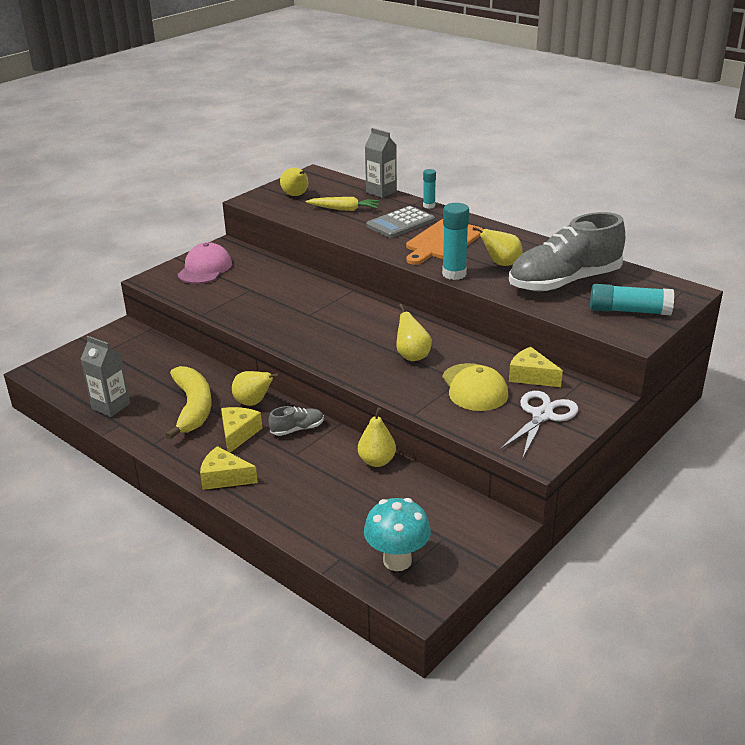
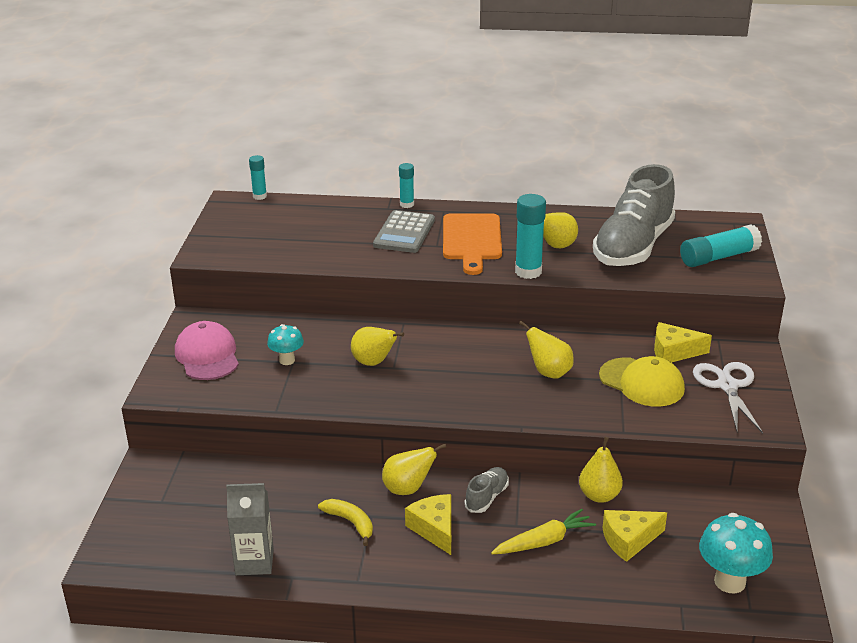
camera: 35 degrees left, 0 degrees up
yellow banana [166,366,212,440] -> yellow banana [318,499,373,546], size x0.53
yellow cheese [200,446,258,490] -> yellow cheese moved to [603,510,667,562]
yellow pear [280,168,308,196] -> yellow pear moved to [351,327,404,366]
yellow carrot [306,197,380,211] -> yellow carrot moved to [491,509,596,554]
grey carton [365,128,397,198] -> none
none -> turquoise glue stick [249,155,267,200]
none -> turquoise mushroom [267,324,304,365]

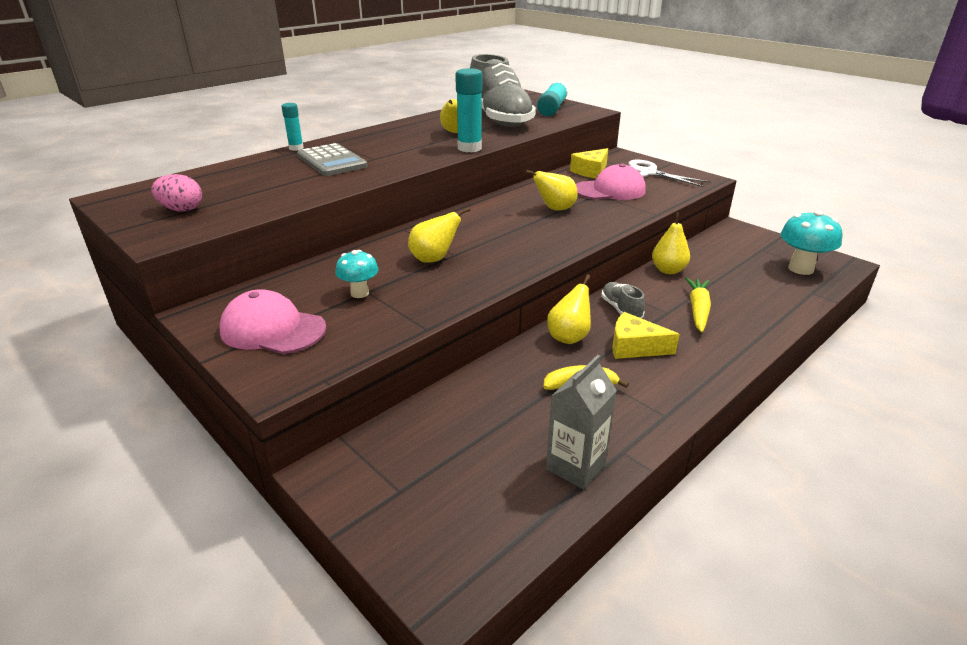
camera: 50 degrees left, 0 degrees up
turquoise glue stick [249,155,267,200] -> none
orange cutting board [443,213,502,275] -> none
yellow cap [599,356,685,407] -> pink cap [576,163,646,200]
yellow cheese [603,510,667,562] -> none
none -> pink egg [151,174,202,212]

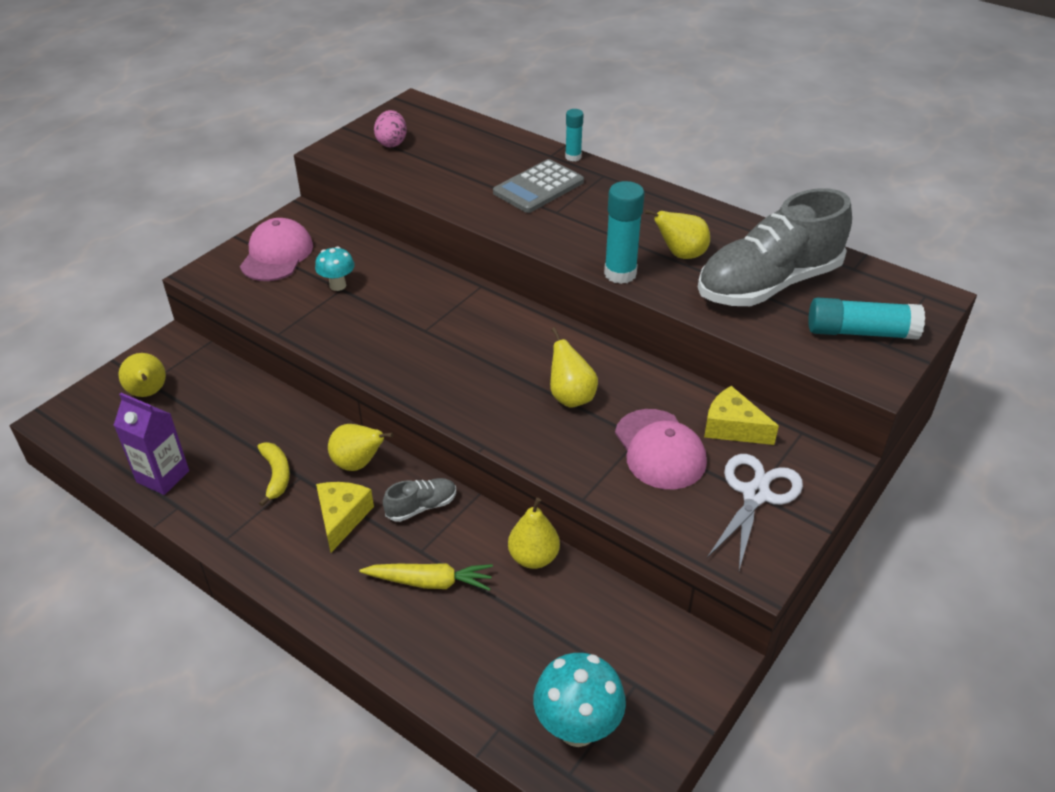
camera: 80 degrees right, 10 degrees up
yellow pear [408,207,470,263] -> yellow pear moved to [119,353,166,397]
grey carton [546,355,617,489] -> purple carton [114,393,189,495]

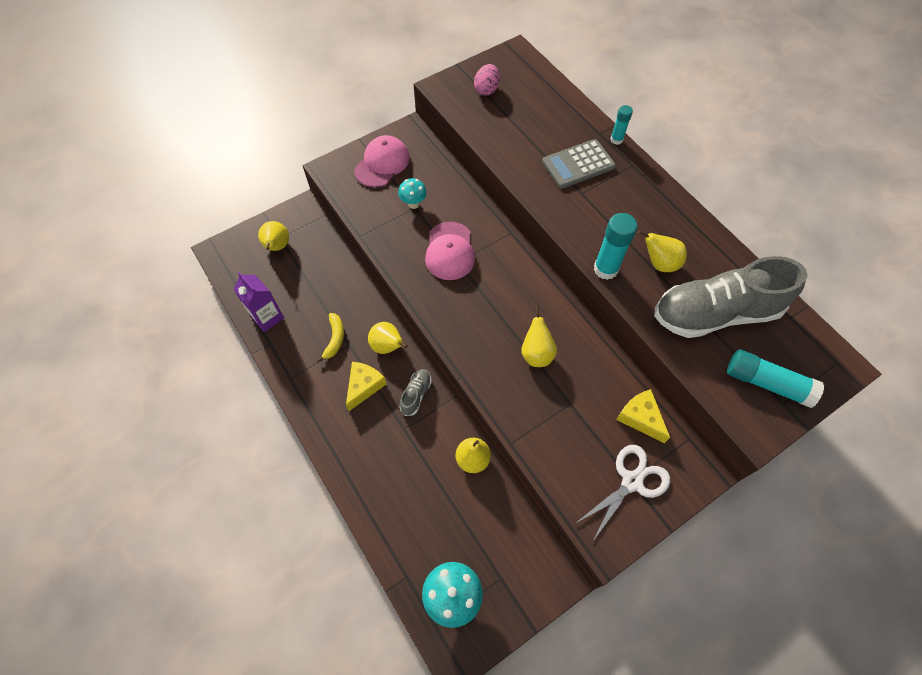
camera: 20 degrees right, 20 degrees up
yellow carrot [359,563,493,591] -> none
grey shoe [383,478,456,522] -> grey shoe turned 60 degrees counterclockwise [400,369,432,416]
pink cap [615,409,707,489] -> pink cap moved to [425,222,475,280]

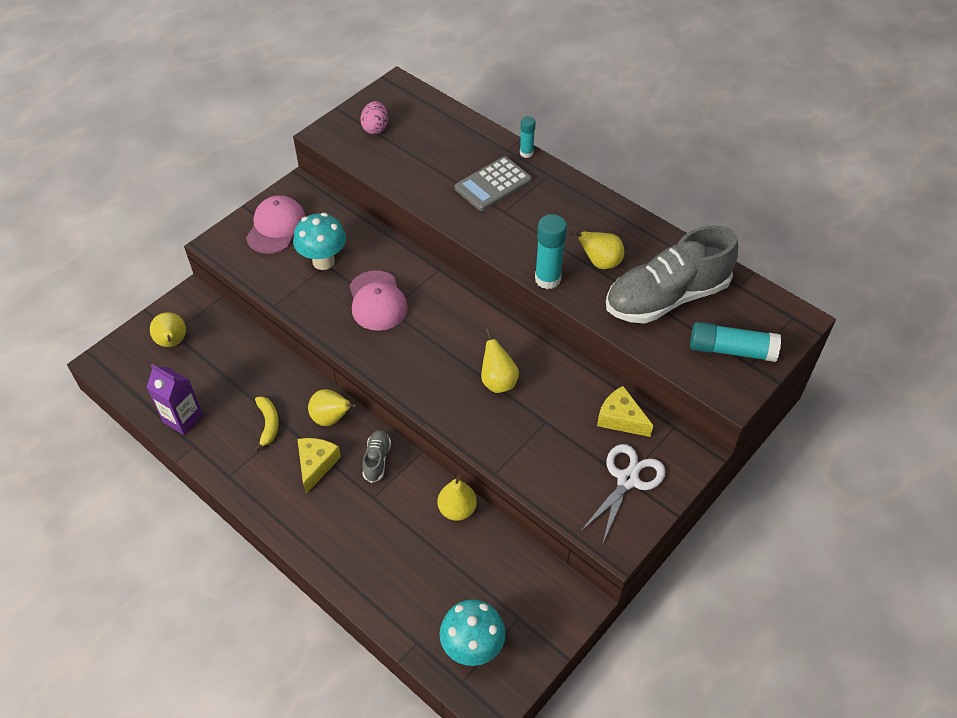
camera: 15 degrees left, 10 degrees down
turquoise mushroom [398,178,427,209] -> turquoise mushroom [293,213,346,270], size x1.65

